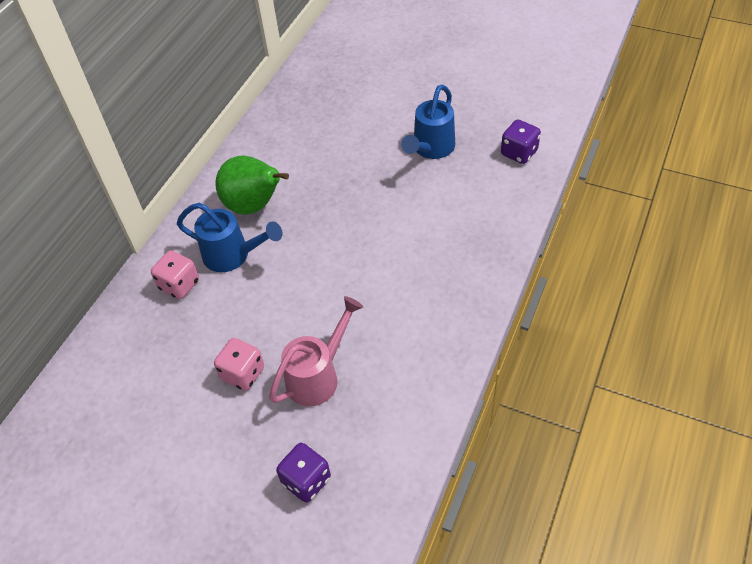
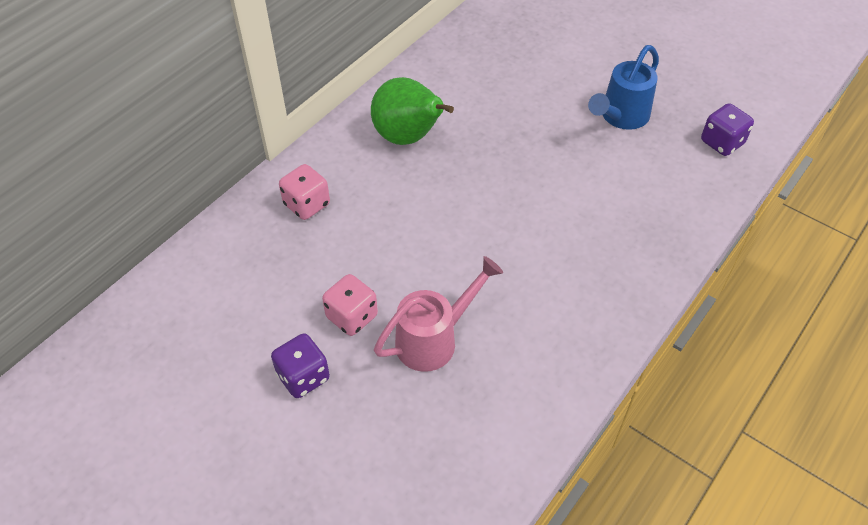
camera: 10 degrees right, 0 degrees up
blue watering can [177,203,283,272] -> none
purple dice [276,443,331,503] -> purple dice moved to [271,333,330,398]

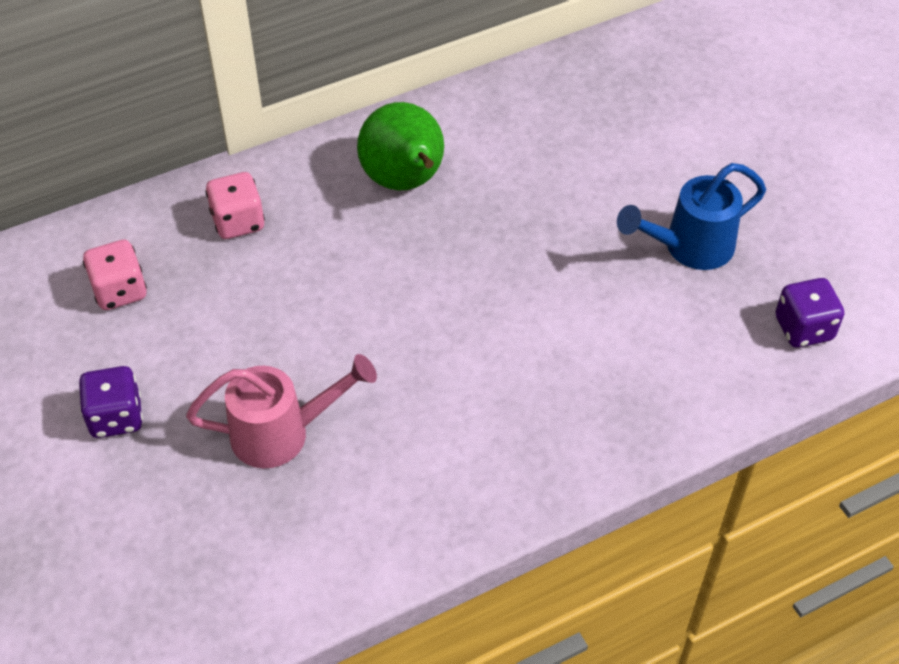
camera: 25 degrees right, 0 degrees up
pink dice [322,274,378,336] -> pink dice moved to [83,240,147,310]

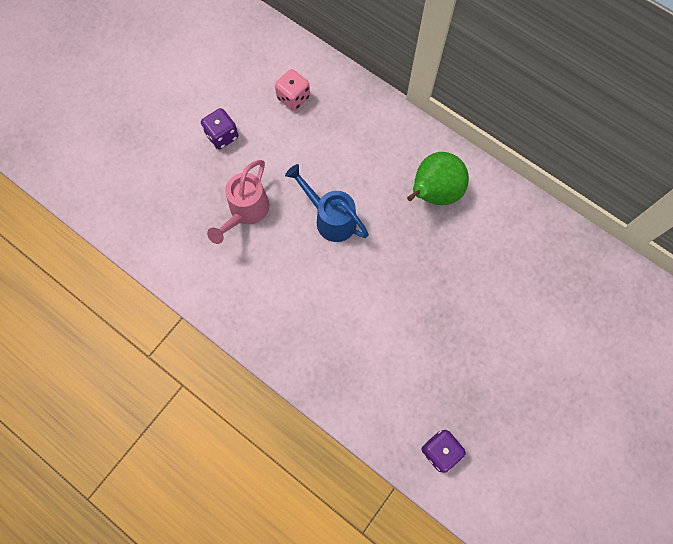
camera: 65 degrees right, 20 degrees up
pink watering can [186,354,377,468] -> pink watering can turned 60 degrees clockwise [207,160,270,244]
pink dice [205,172,265,239] -> none
blue watering can [617,163,766,270] -> blue watering can moved to [285,164,369,242]

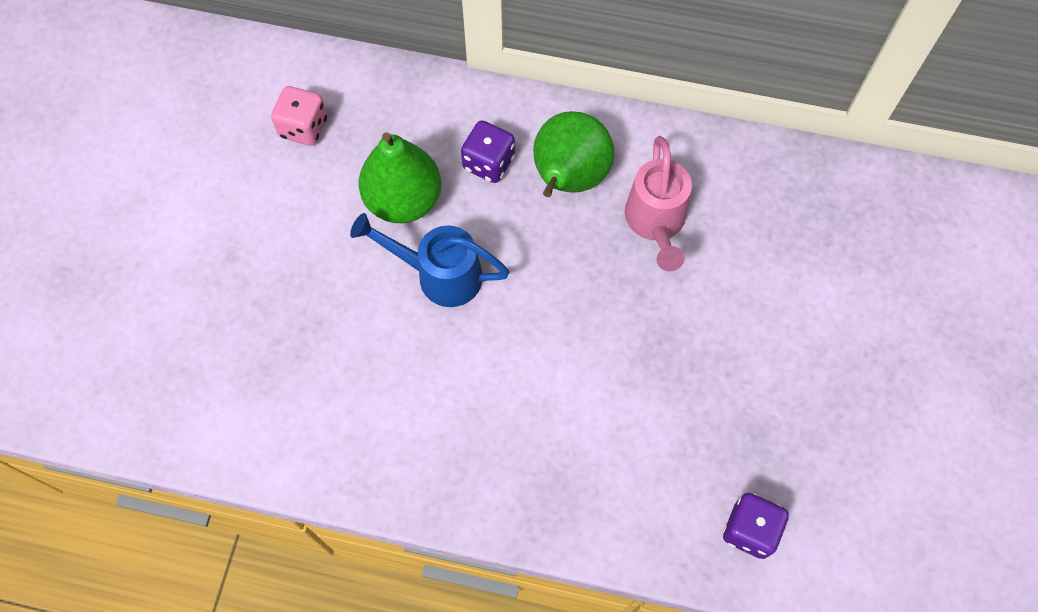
camera: 25 degrees left, 5 degrees down
purple dice [201,108,238,150] -> purple dice moved to [461,120,515,183]
pink watering can [207,160,270,244] -> pink watering can moved to [625,136,692,271]
none -> green pear [359,132,441,223]

